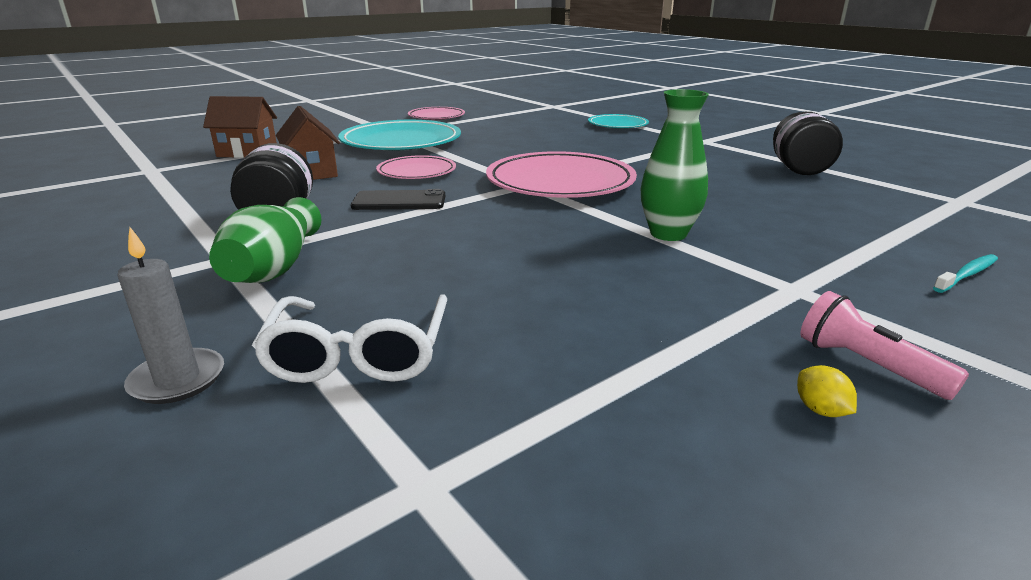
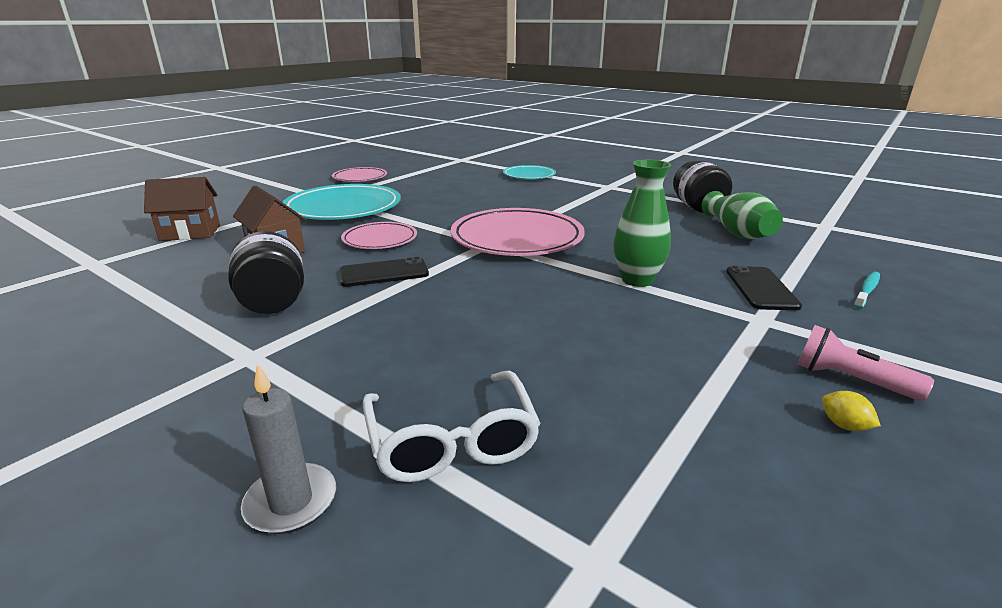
camera: 15 degrees left, 0 degrees up
green vase [209,197,321,283] -> green vase moved to [702,191,783,239]
none -> black phone [726,266,802,310]

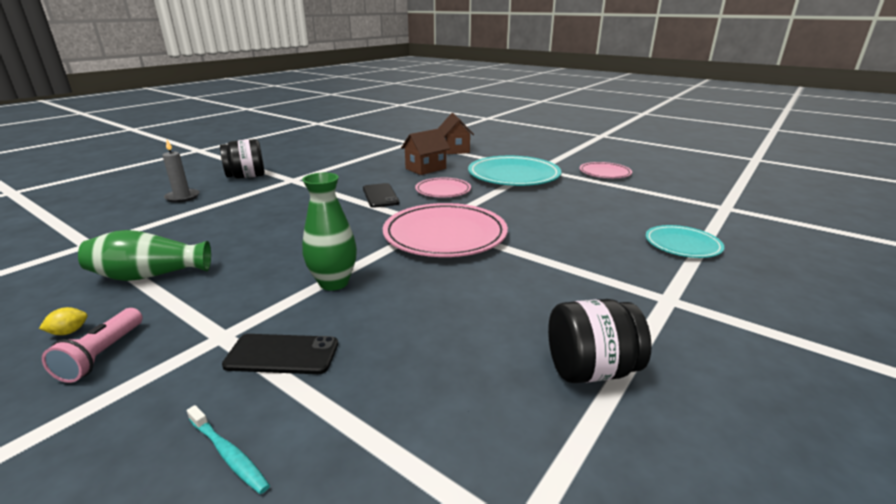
camera: 90 degrees right, 0 degrees up
black jar [228,231,304,314] -> black jar moved to [220,139,265,179]
white glasses [363,371,541,482] -> none
green vase [702,191,783,239] -> green vase moved to [78,230,211,281]
pink flashlight [797,325,934,401] -> pink flashlight turned 150 degrees clockwise [42,308,143,383]

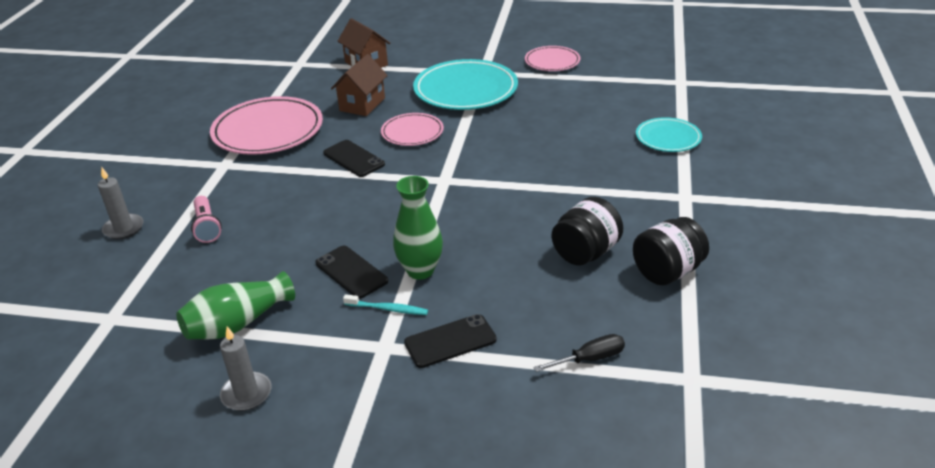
camera: 25 degrees left, 10 degrees up
yellow lemon [39,307,87,335] -> grey candle [220,326,272,411]
pink flashlight [42,308,143,383] -> pink flashlight moved to [191,196,222,243]
turquoise toothbrush [187,405,270,494] -> turquoise toothbrush moved to [343,294,428,315]
black jar [220,139,265,179] -> black jar moved to [552,197,623,265]
pink plate [383,203,508,257] -> pink plate moved to [210,96,323,155]
none -> black phone [315,246,388,299]
none -> black screwdriver [533,334,625,372]

